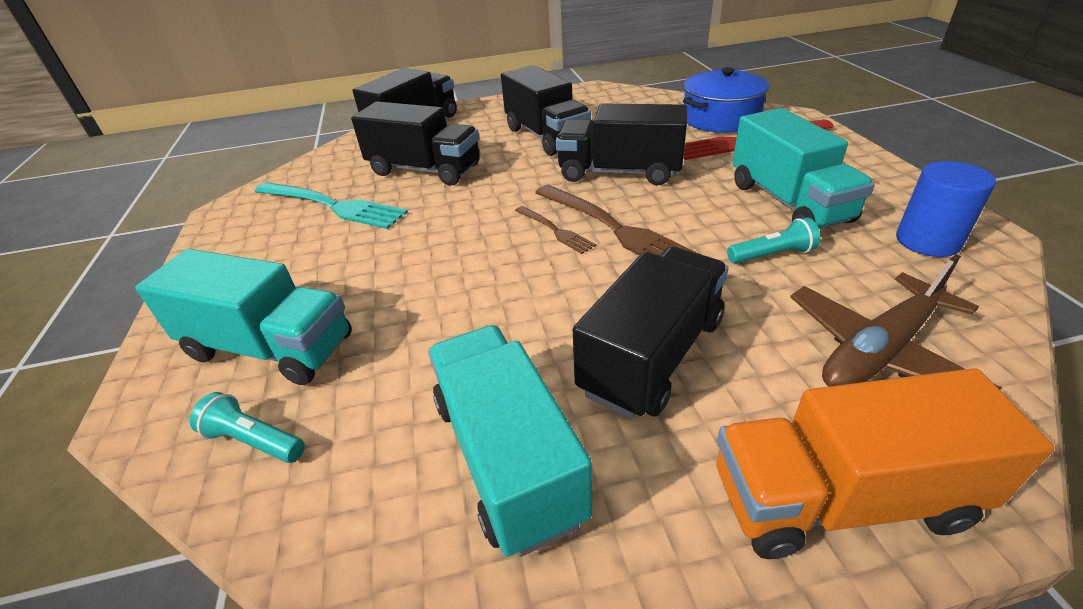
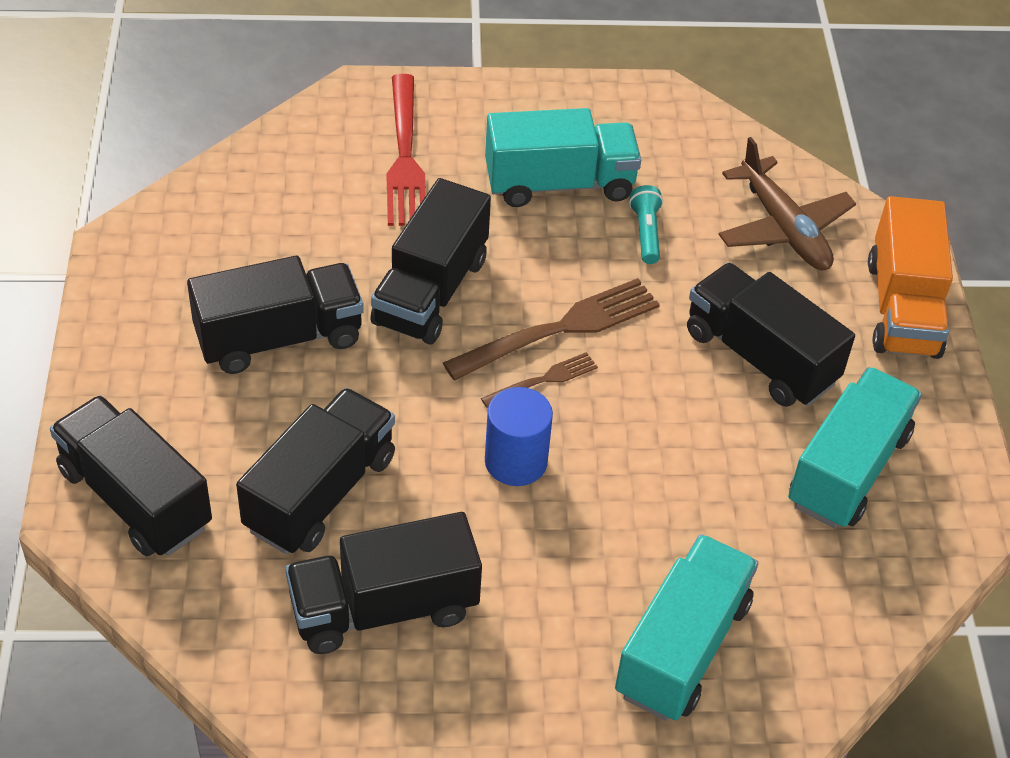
camera: 85 degrees left, 10 degrees up
turquoise flashlight [190,392,305,463] -> none
turquoise fork [255,182,408,229] -> black truck [285,512,482,654]
turquoise truck [428,325,592,557] -> turquoise truck turned 135 degrees clockwise [788,367,922,528]
blue pot [683,67,769,133] -> none
blue cylinder [896,161,996,257] -> blue cylinder moved to [485,387,553,486]

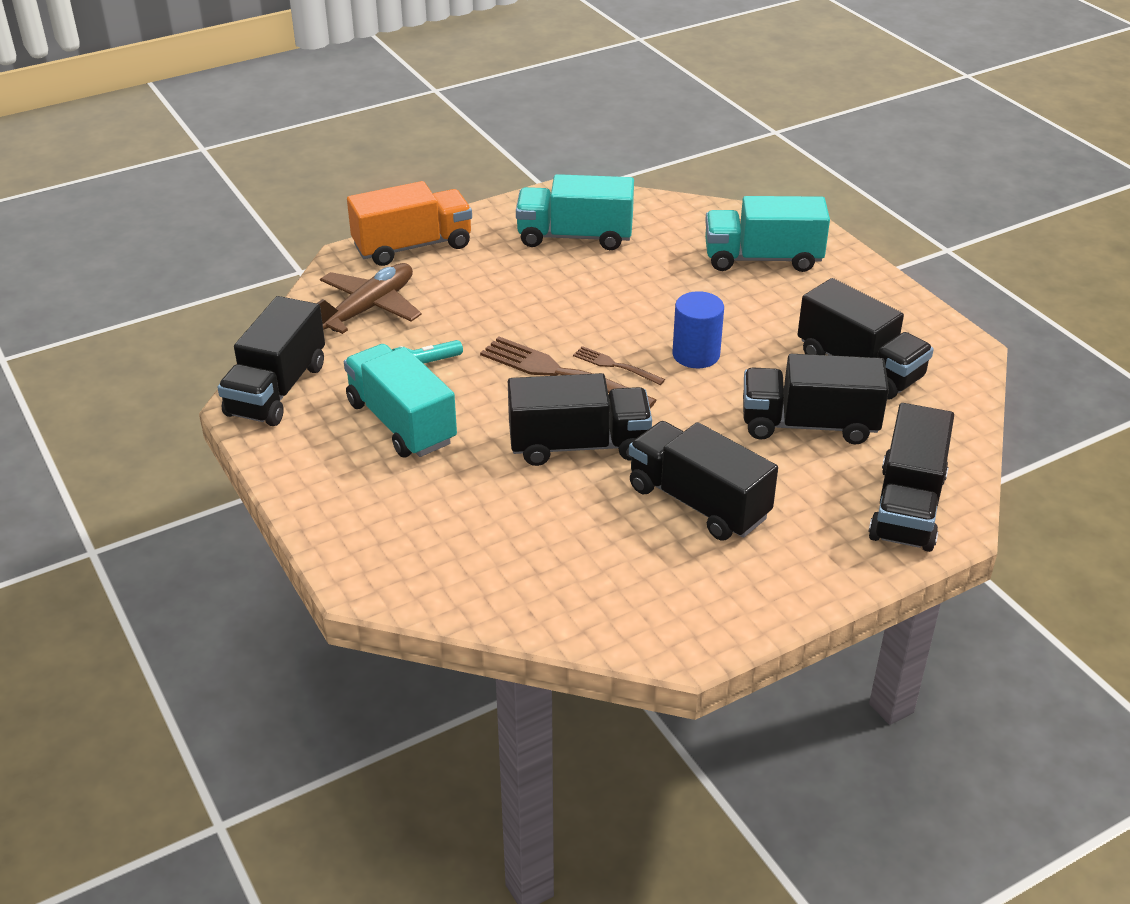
camera: 115 degrees left, 10 degrees down
red fork [386,74,426,226] -> none
black truck [687,263,855,407] -> black truck moved to [217,296,325,426]

